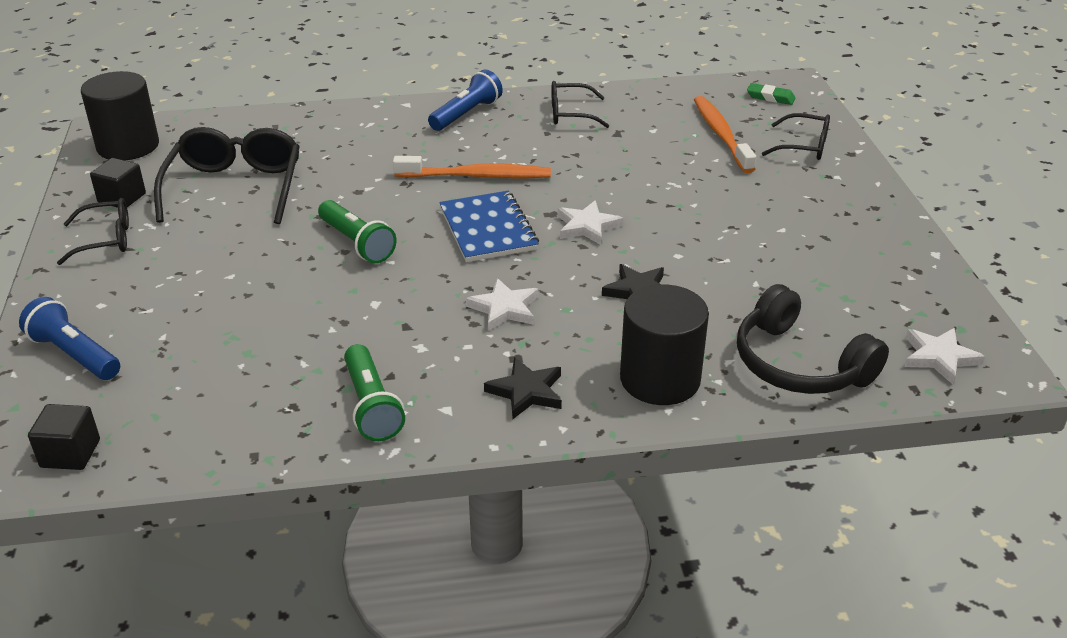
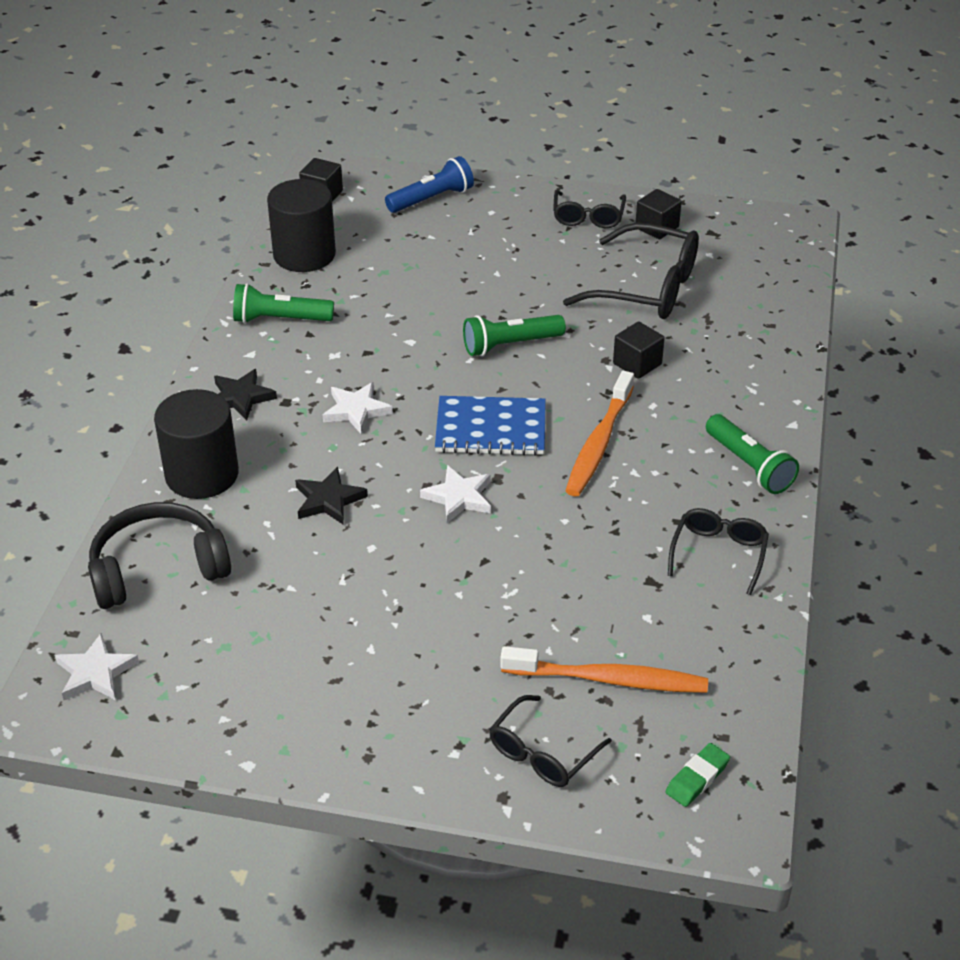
camera: 110 degrees right, 5 degrees up
black cylinder [81,71,159,160] -> black cylinder moved to [267,179,336,272]
blue flashlight [428,70,503,131] -> green flashlight [706,414,799,494]
none -> black cube [613,321,665,379]

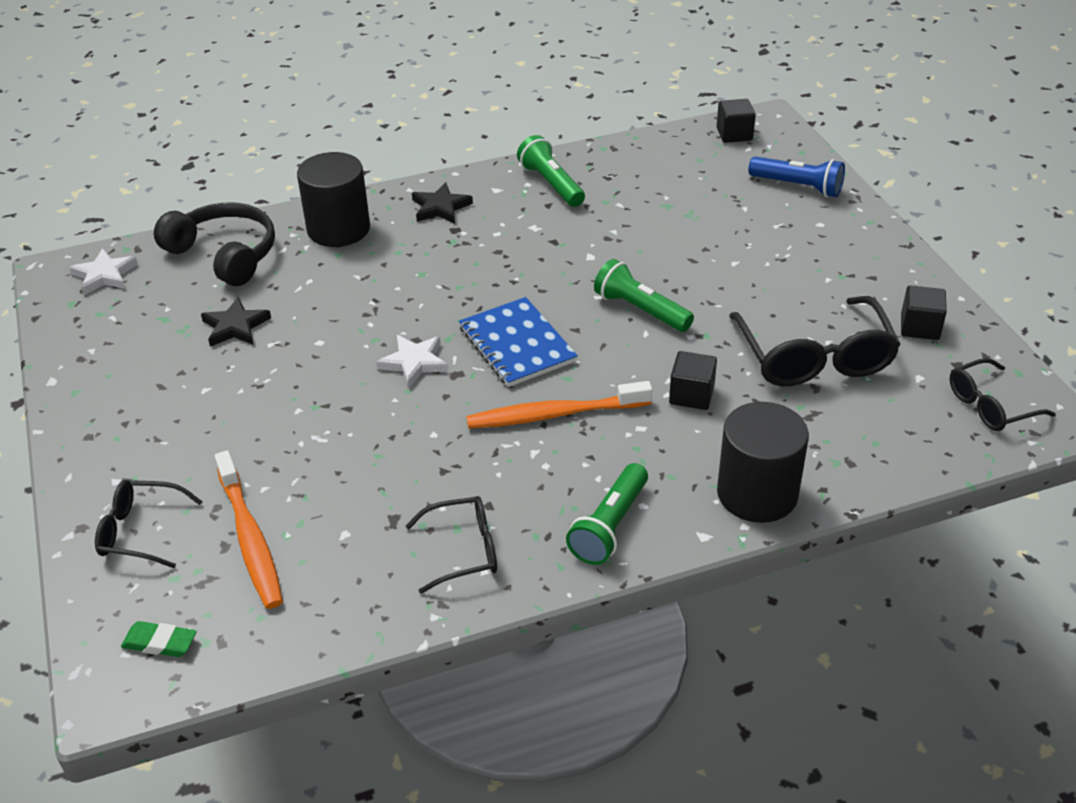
camera: 60 degrees right, 0 degrees up
black cylinder [267,179,336,272] -> black cylinder moved to [717,402,809,523]
black star [295,467,368,525] -> black star moved to [201,297,271,347]
white star [323,382,393,434] -> none
black glasses [553,190,626,228] -> black glasses moved to [949,358,1056,431]

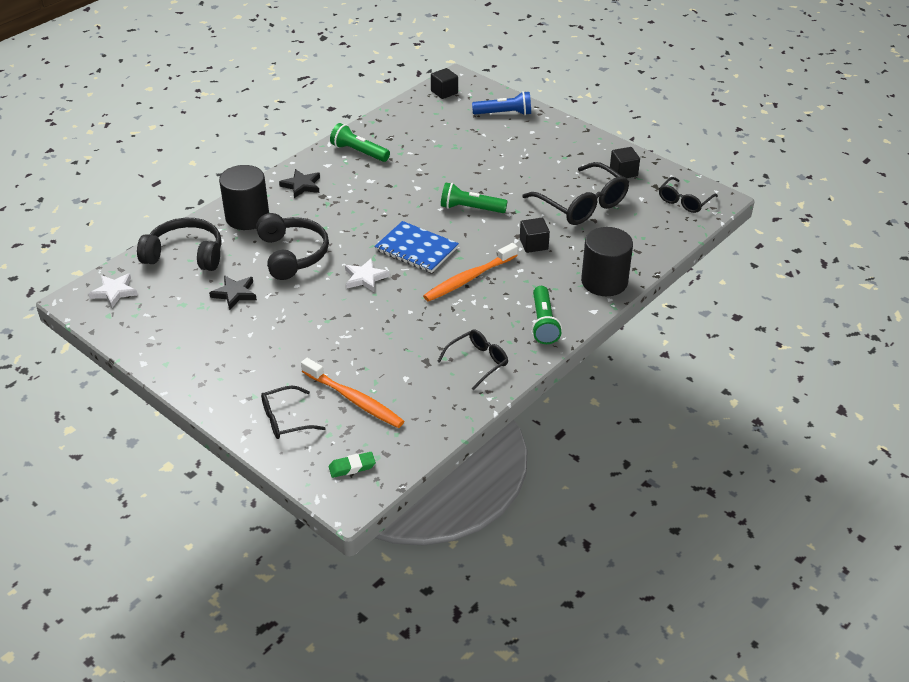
camera: 30 degrees left, 0 degrees up
none -> black headphones [256,213,329,280]

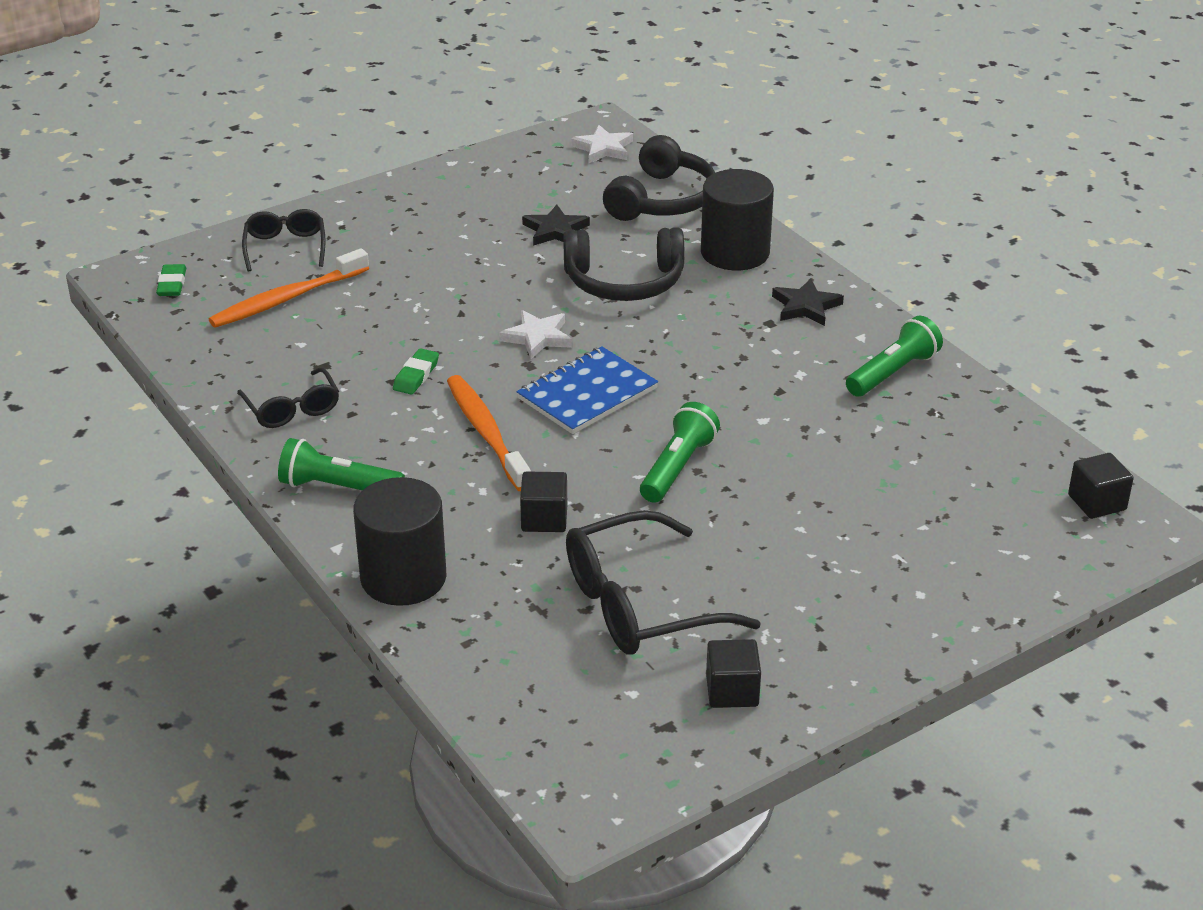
camera: 105 degrees right, 5 degrees down
blue flashlight [472,91,531,115] -> none
black glasses [659,177,718,213] -> none
none -> green eraser [393,348,439,395]

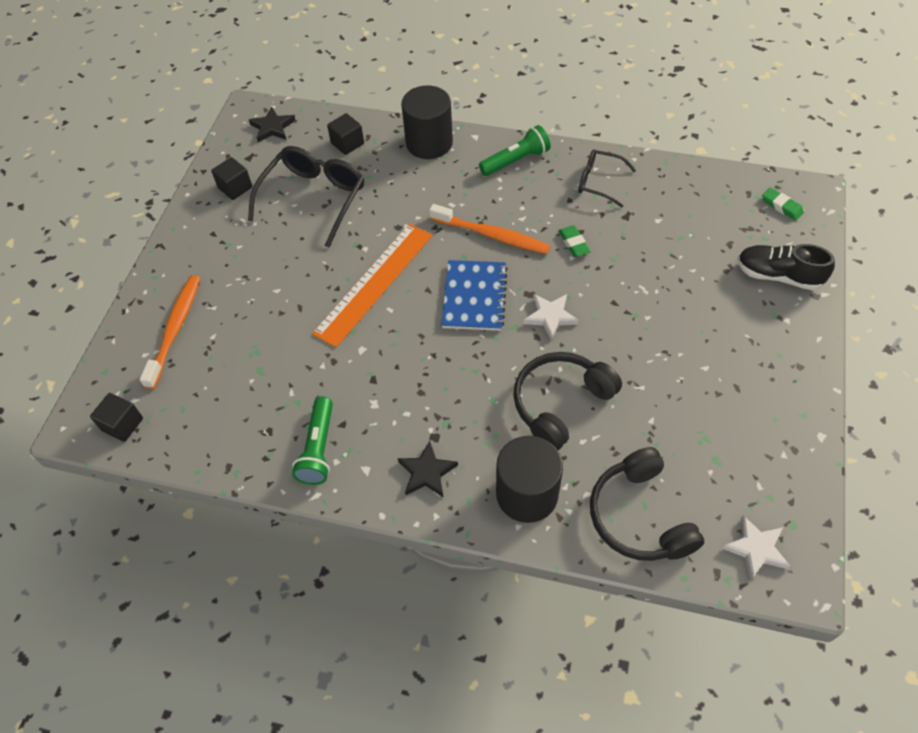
camera: 140 degrees right, 20 degrees up
orange toothbrush [208,248,369,328] -> orange toothbrush moved to [140,275,200,389]
black glasses [242,209,326,271] -> black shoe [737,244,835,290]
black cube [520,472,567,532] -> black cube moved to [327,113,364,155]
black star [522,204,590,246] -> black star moved to [249,107,296,142]
green flashlight [640,402,720,503] -> orange ruler [312,224,432,348]

